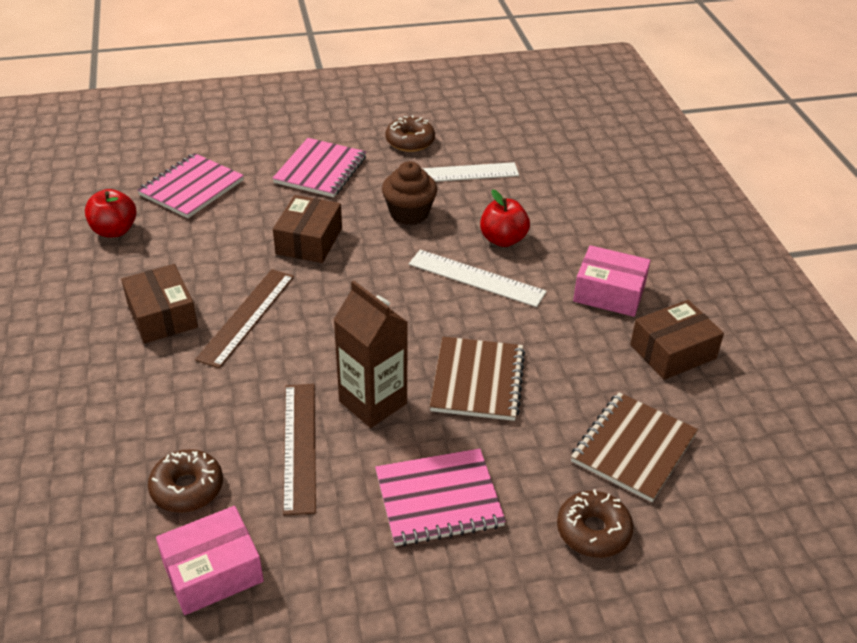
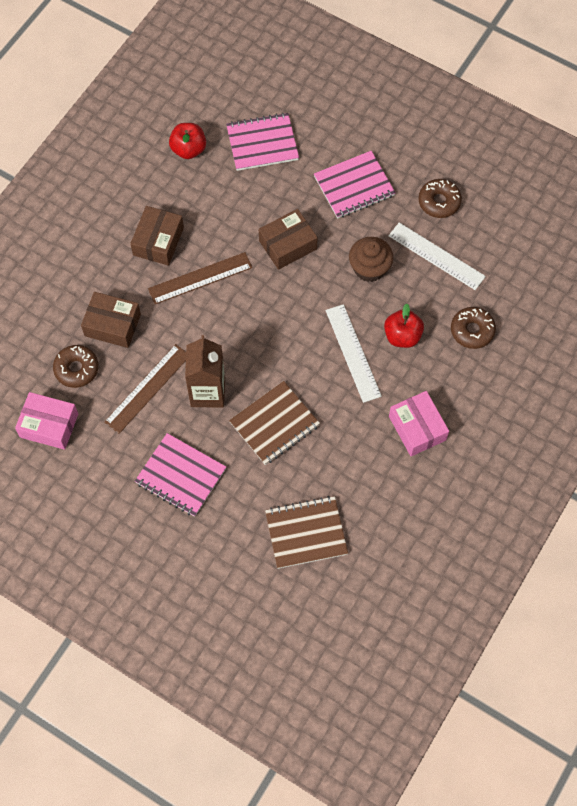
camera: 45 degrees right, 25 degrees up
brown donut [557,489,634,558] -> brown donut moved to [451,307,496,349]
brown box [630,300,724,380] -> brown box moved to [81,292,141,348]

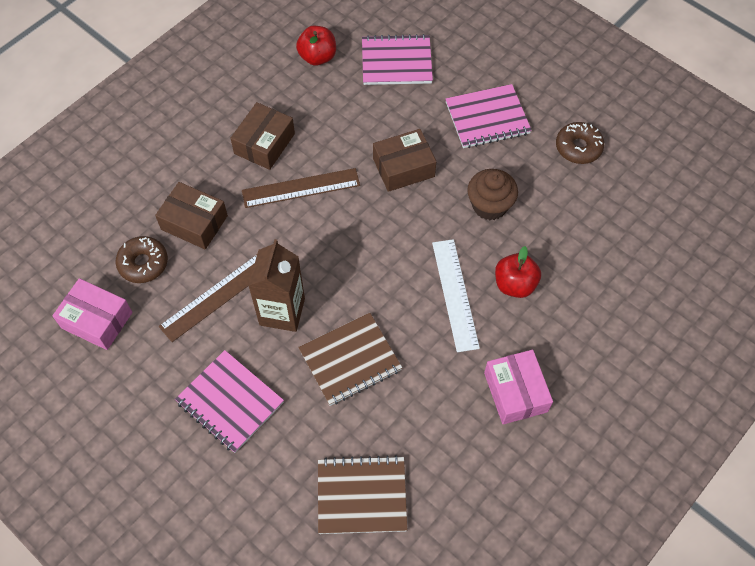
camera: 10 degrees right, 5 degrees down
white ruler [389,223,486,290] -> none
brown donut [451,307,496,349] -> none

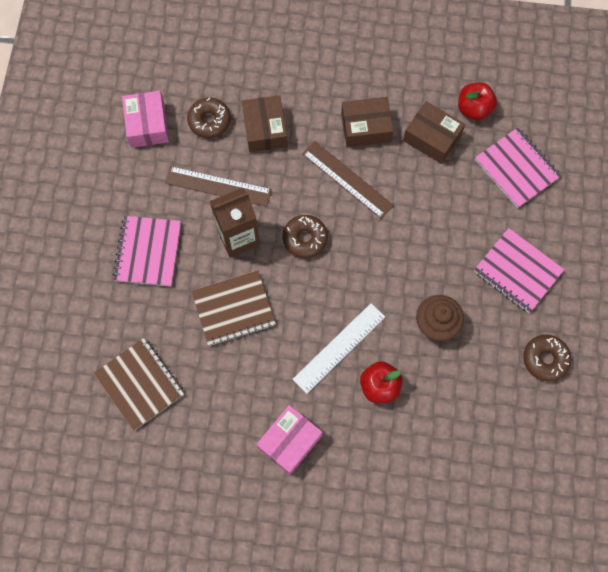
camera: 55 degrees right, 10 degrees up
brown notebook [298,313,402,406] -> brown notebook turned 45 degrees counterclockwise [191,270,276,346]
brown box [373,129,436,192] -> brown box moved to [403,101,465,164]
none -> brown donut [283,215,328,258]

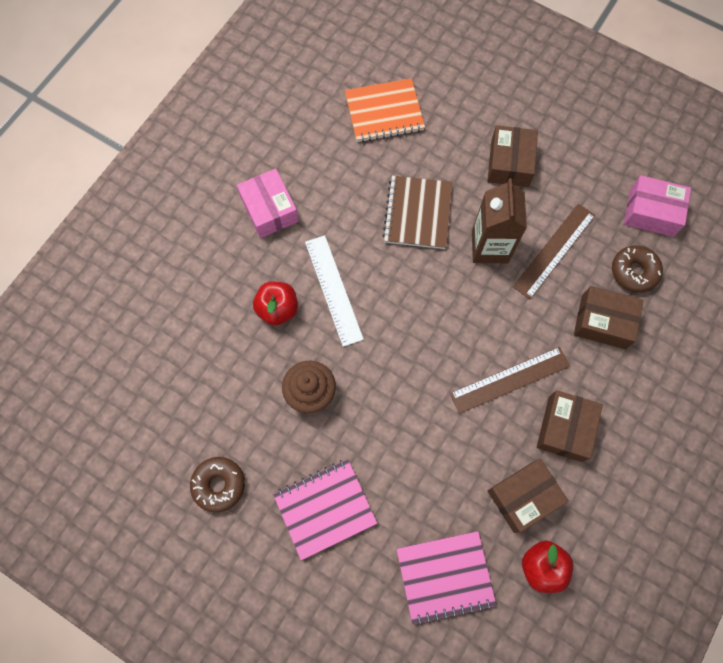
camera: 115 degrees right, 0 degrees up
brown notebook [94,338,184,431] -> orange notebook [345,78,425,142]
pink notebook [112,216,181,287] -> brown box [487,125,538,187]
brown donut [283,215,328,258] -> none

